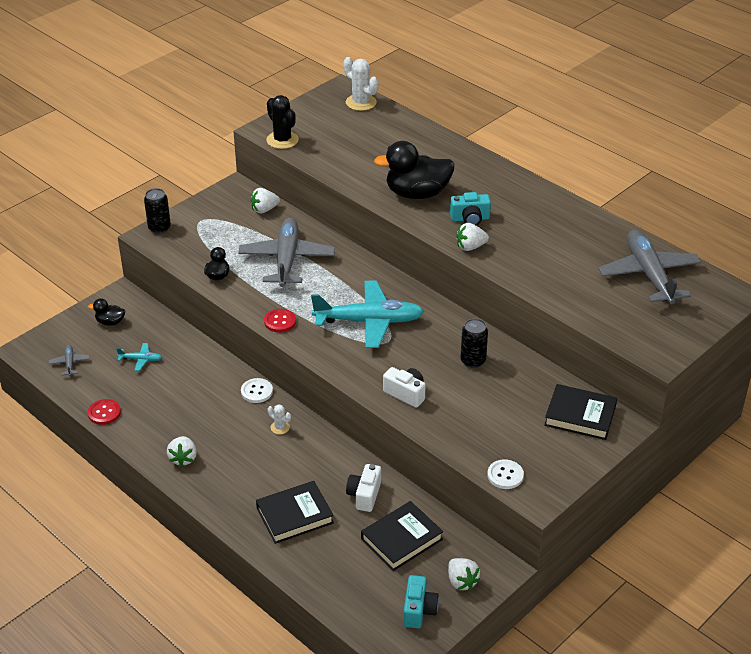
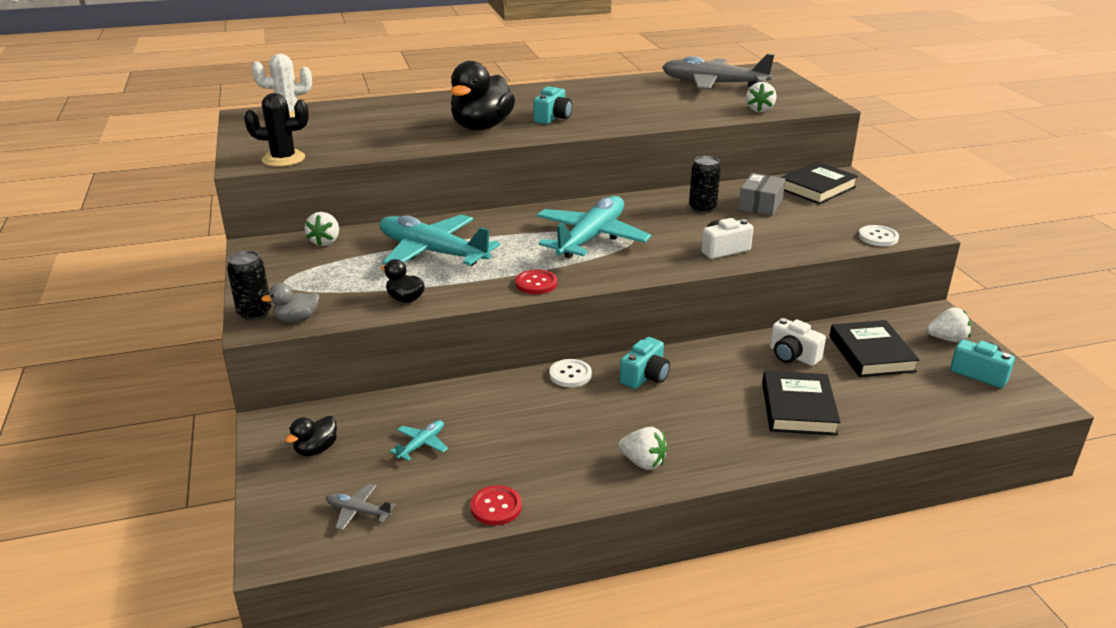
camera: 60 degrees left, 10 degrees down
grey plane [238,218,335,287] -> turquoise plane [379,214,500,266]
white cactus [268,404,291,434] -> turquoise camera [620,337,670,389]
white strawberry [456,223,489,251] -> white strawberry moved to [746,82,776,112]
none -> grey duck [261,283,319,322]
none -> grey box [738,173,785,216]

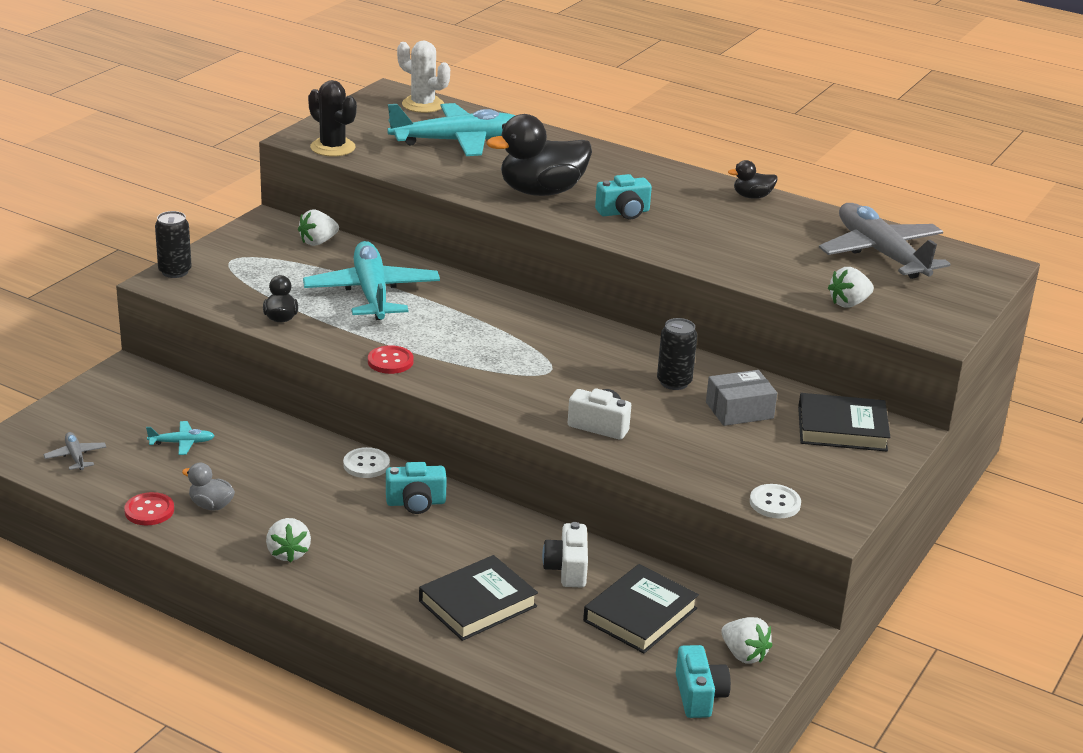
camera: 45 degrees right, 0 degrees up
grey duck [261,283,319,322] -> grey duck moved to [182,463,235,510]
black duck [285,416,337,456] -> black duck moved to [728,160,778,199]
turquoise plane [537,196,651,258] -> turquoise plane moved to [387,103,516,156]

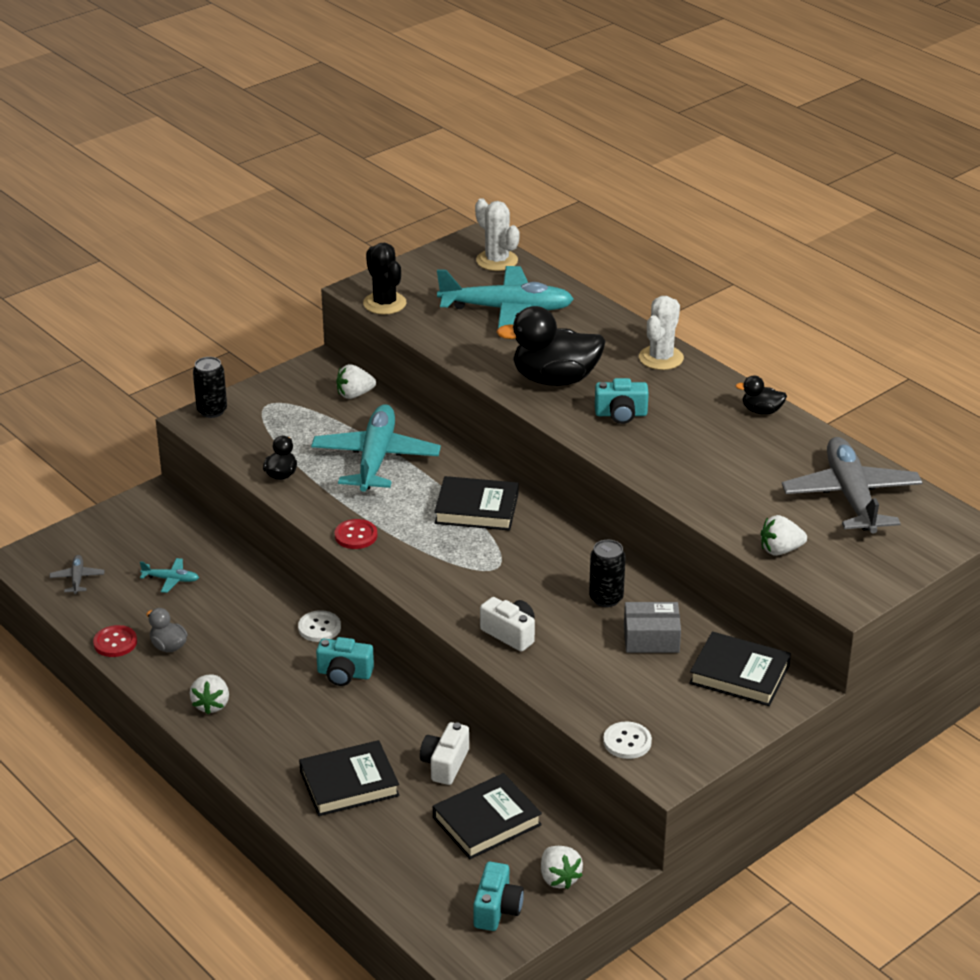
camera: 20 degrees right, 5 degrees up
none -> black book [434,476,519,531]
none -> white cactus [639,296,684,370]

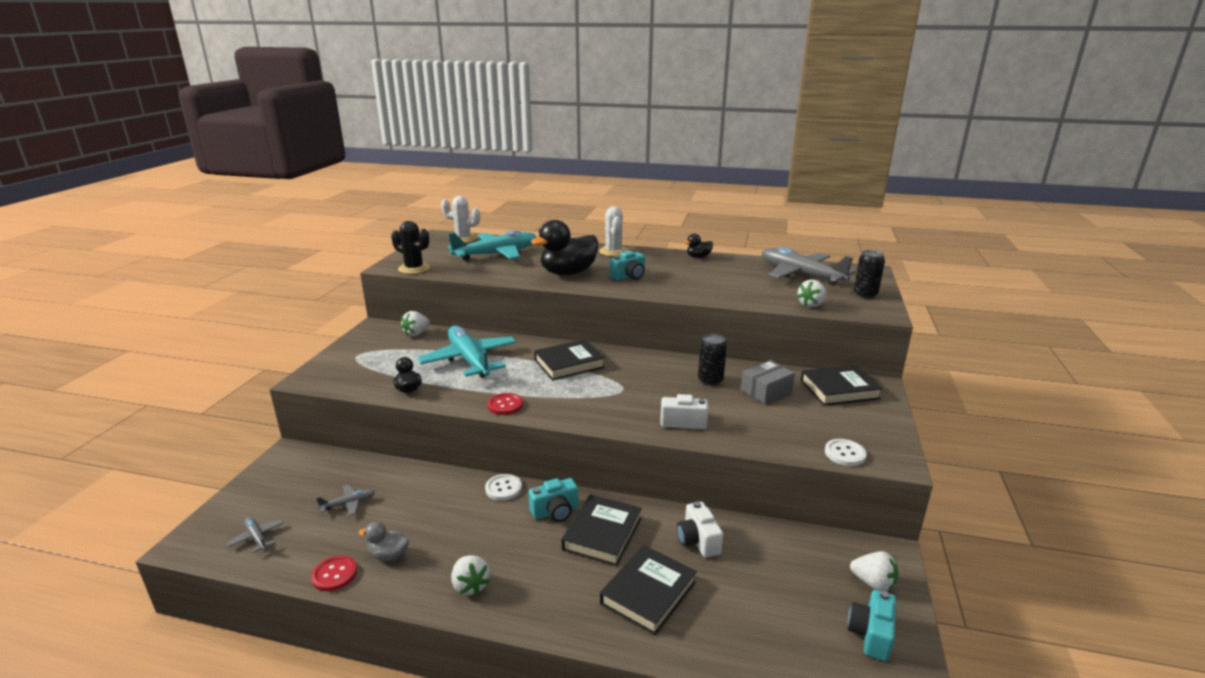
camera: 35 degrees left, 10 degrees down
turquoise plane [140,558,199,593] -> grey plane [316,485,375,516]
black can [193,357,227,418] -> black can moved to [854,250,885,299]
black book [433,773,542,859] -> black book moved to [561,494,642,566]
turquoise camera [473,862,524,931] -> turquoise camera turned 135 degrees counterclockwise [848,590,896,661]

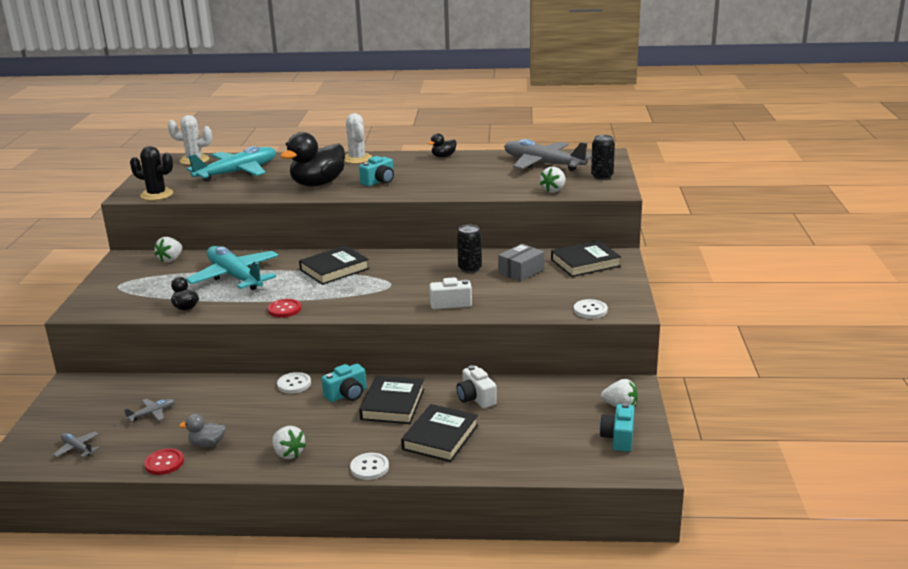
camera: 10 degrees left, 0 degrees up
none -> white button [350,453,389,480]

